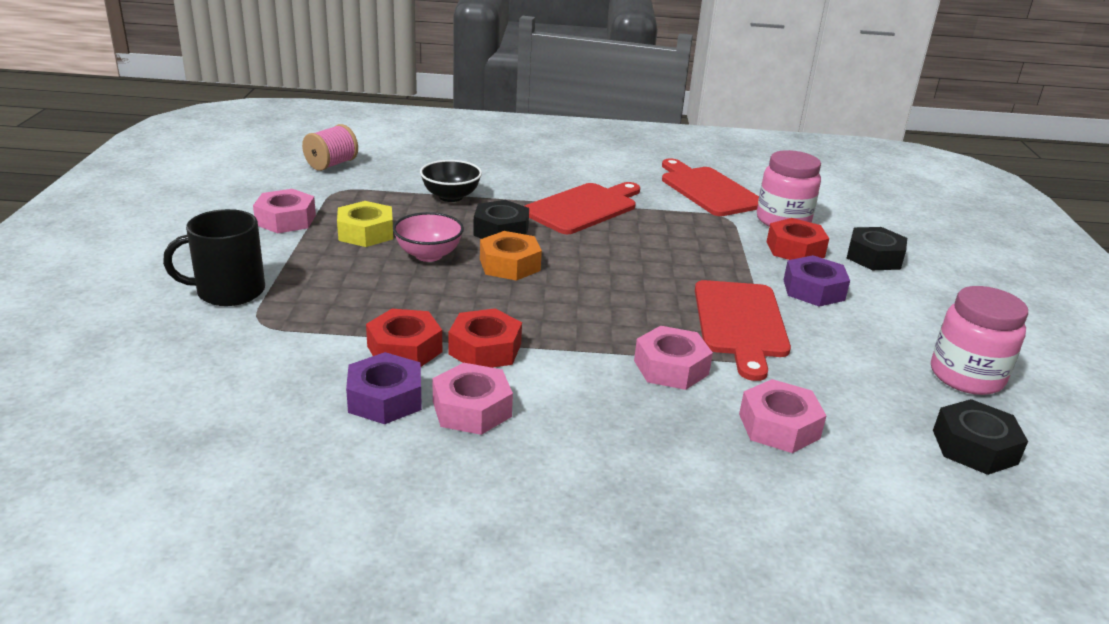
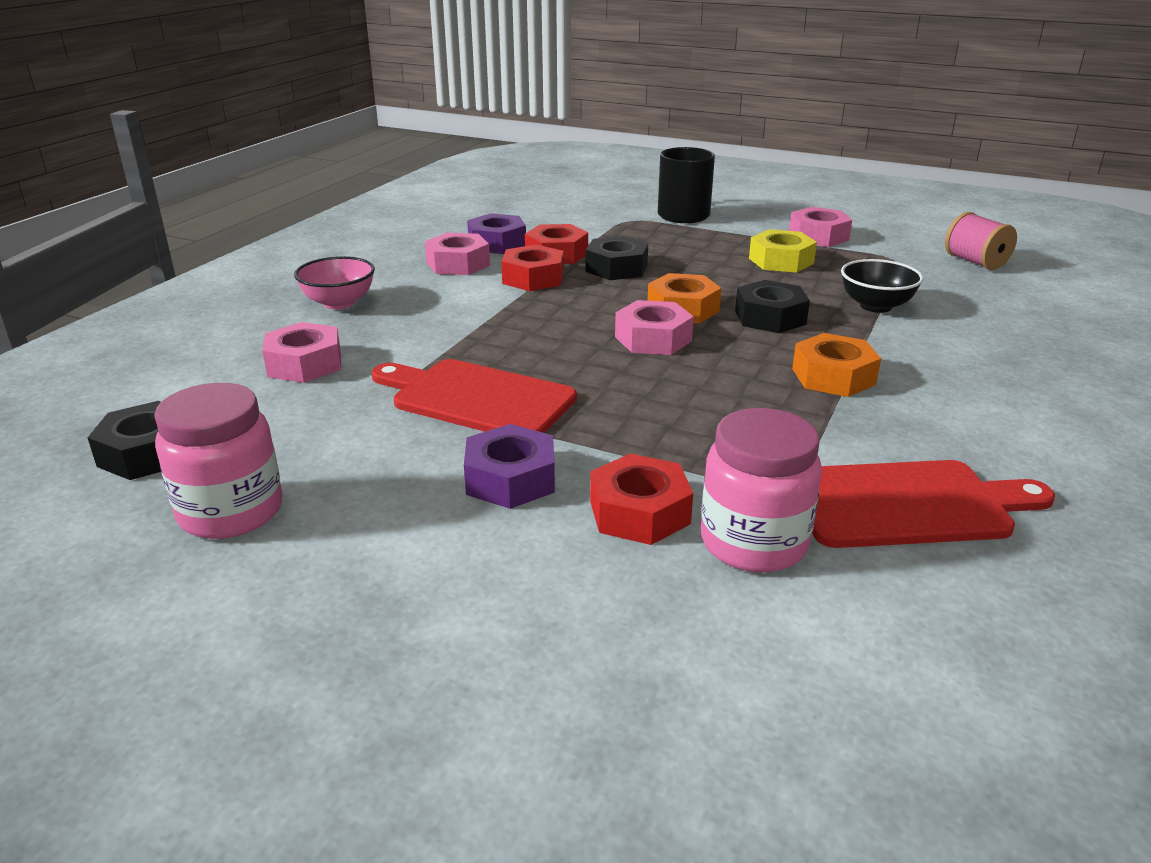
camera: 115 degrees right, 0 degrees up
pink bowl [393,212,464,262] -> pink bowl moved to [294,256,375,310]
red cutting board [525,182,640,234] -> orange nut [792,333,881,397]
pink nut [634,326,713,390] -> pink nut moved to [615,300,694,355]
black nut [847,227,907,270] -> black nut moved to [586,236,648,280]

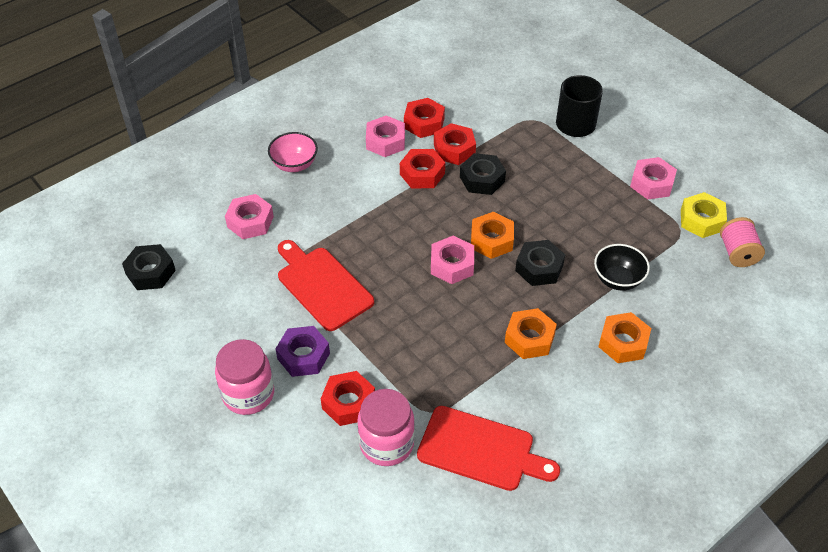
camera: 25 degrees right, 20 degrees up
pink jar [154,383,282,539] -> pink jar moved to [215,339,274,415]
purple nut [467,213,526,254] -> red nut [404,98,445,138]
yellow nut [749,229,817,273] -> yellow nut moved to [681,192,727,238]
none -> orange nut [598,312,651,363]

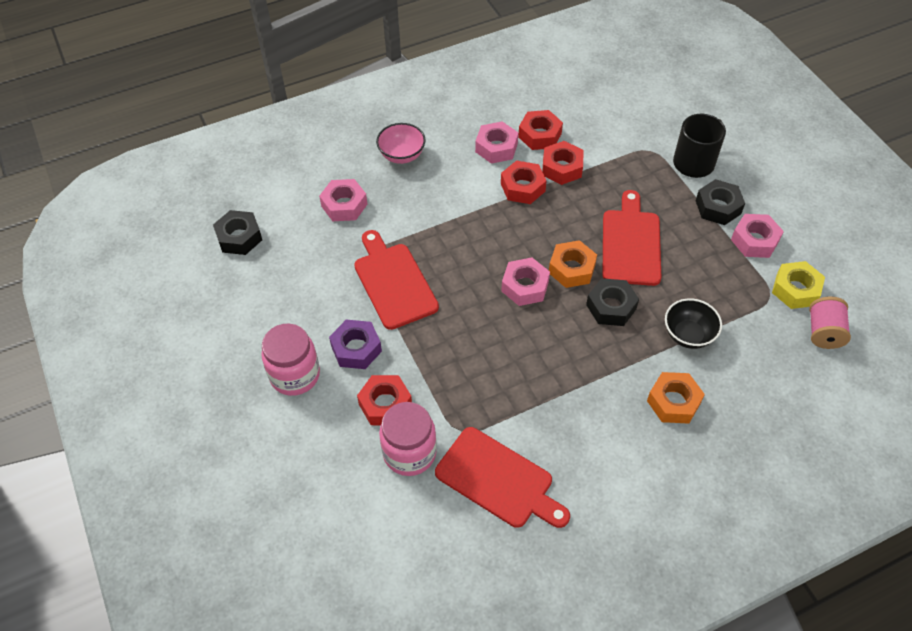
camera: 15 degrees right, 5 degrees up
black nut [460,153,506,195] -> black nut moved to [696,179,745,225]
orange nut [505,308,557,359] -> none
none -> red cutting board [603,190,662,286]

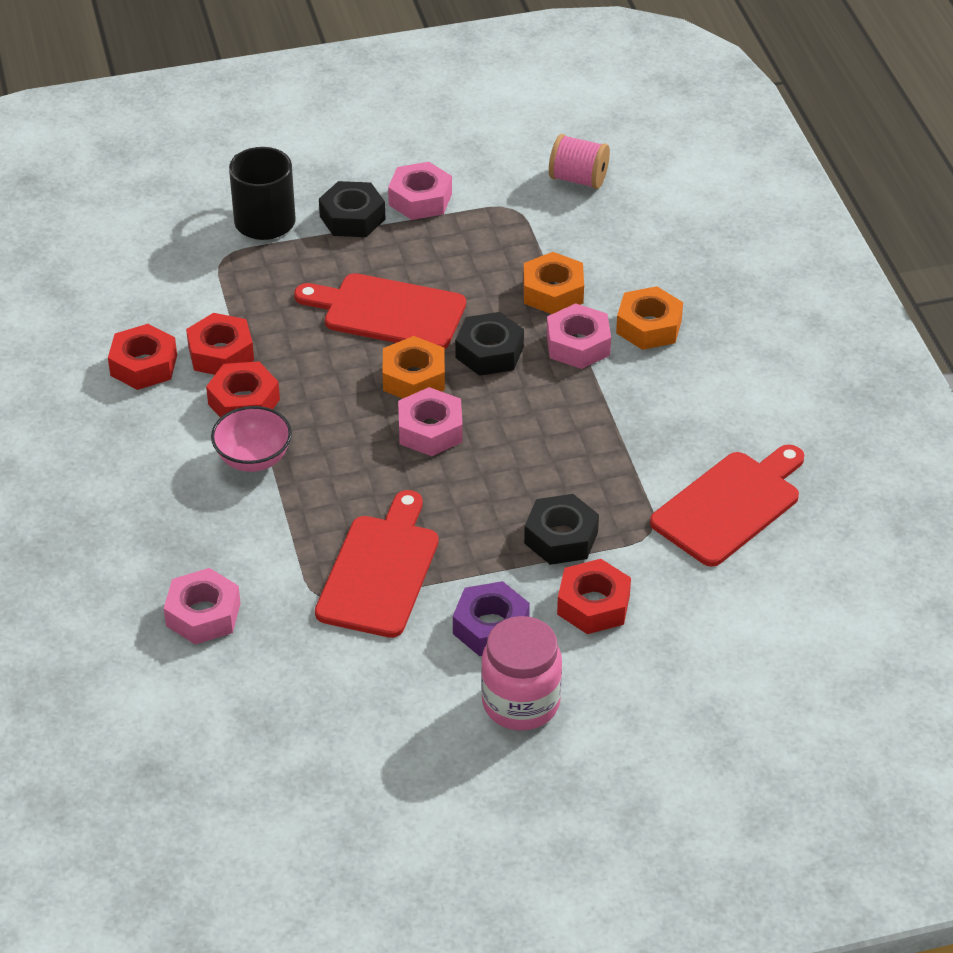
camera: 80 degrees left, 10 degrees down
black nut [213,210,262,255] -> black nut moved to [524,494,599,565]
red cutting board [354,230,439,330] -> red cutting board turned 120 degrees clockwise [315,490,438,638]
pink bowl [376,123,426,164] -> pink bowl moved to [211,406,292,472]
pink jar [379,402,437,476] -> none
pink nut [475,121,518,164] -> pink nut moved to [547,303,611,369]
black bowl [665,298,722,349] -> orange nut [523,252,584,314]
yellow nut [772,261,825,309] -> none

